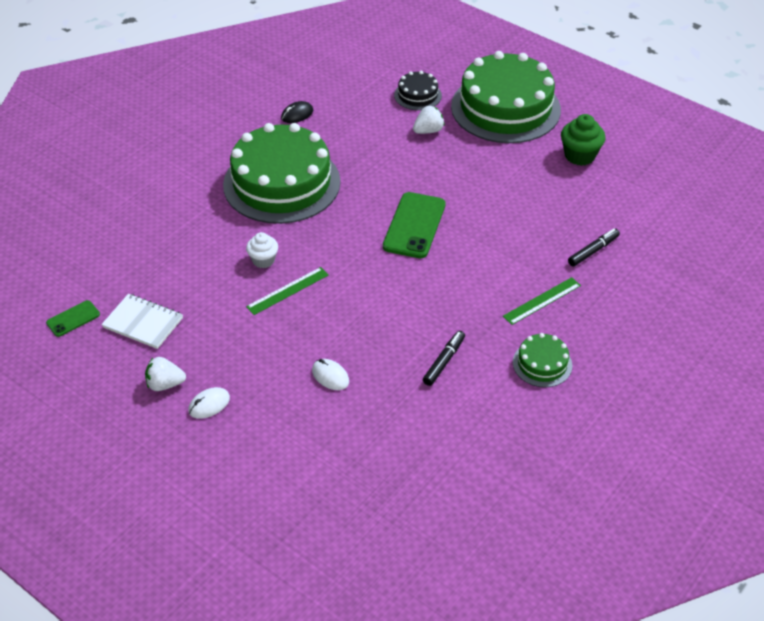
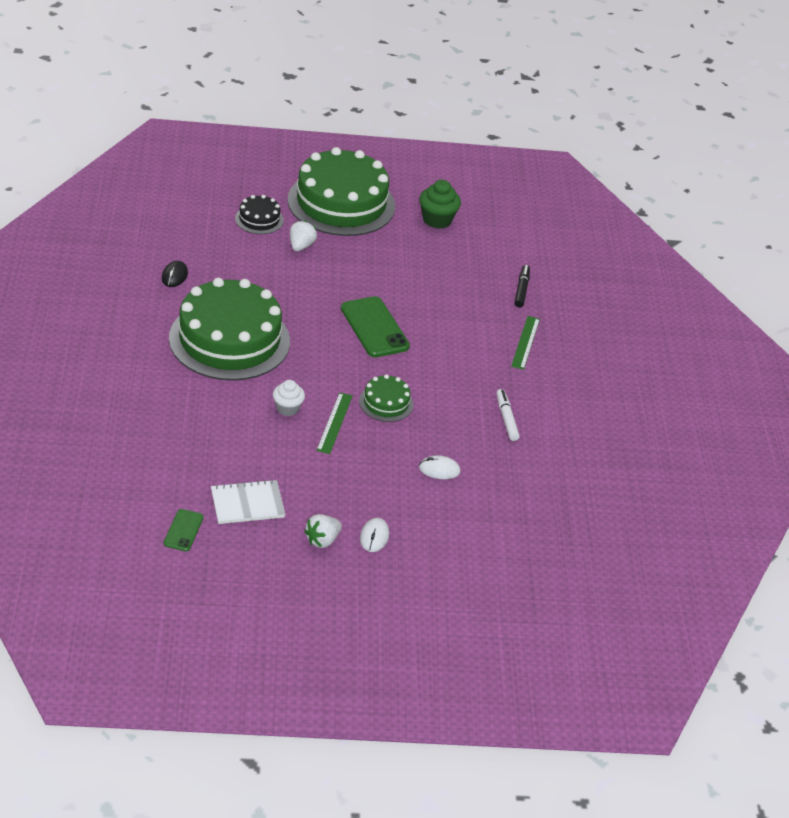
camera: 45 degrees left, 5 degrees down
black marker [423,331,465,386] -> white marker [496,389,520,441]
green cake [513,333,572,387] -> green cake moved to [359,374,414,422]

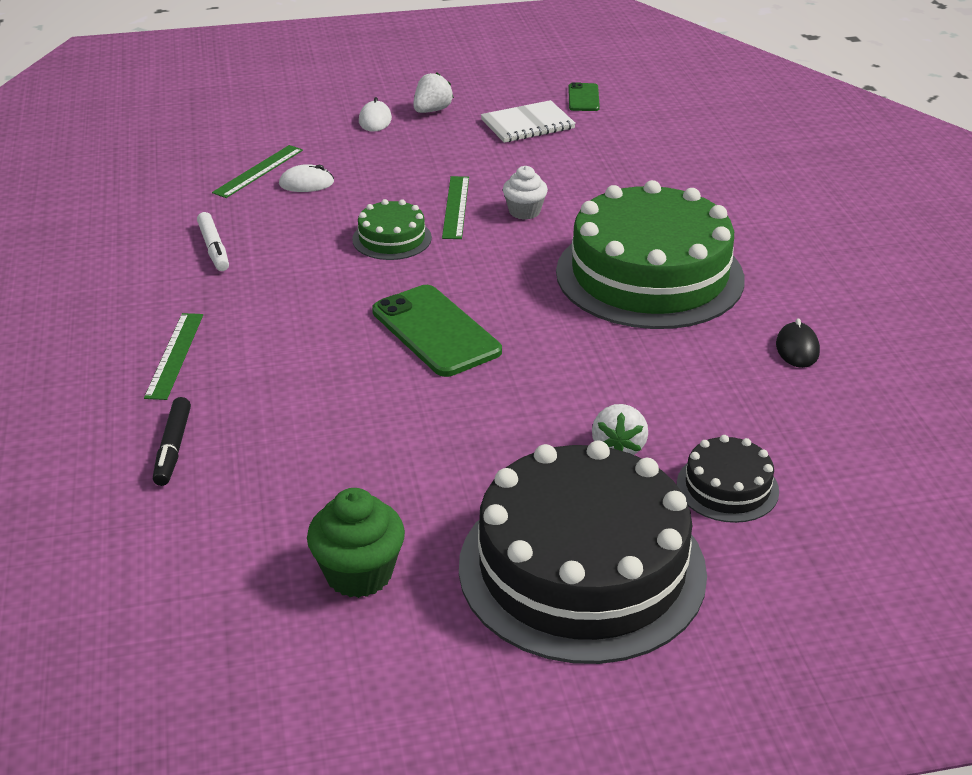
camera: 175 degrees right, 5 degrees down
green cake [288,147,395,236] -> black cake [459,440,707,664]
none -> green ruler [212,145,303,198]

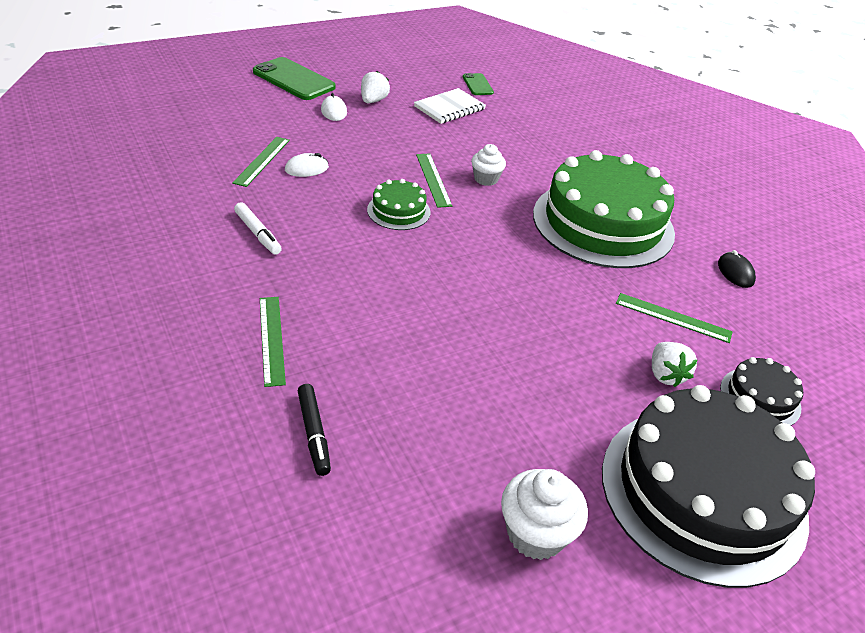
camera: 20 degrees left, 5 degrees up
green cupcake [307,488,405,598] -> white cupcake [501,469,588,560]
green phone [372,285,502,377] -> green phone moved to [253,57,336,100]
none -> green ruler [616,293,733,343]

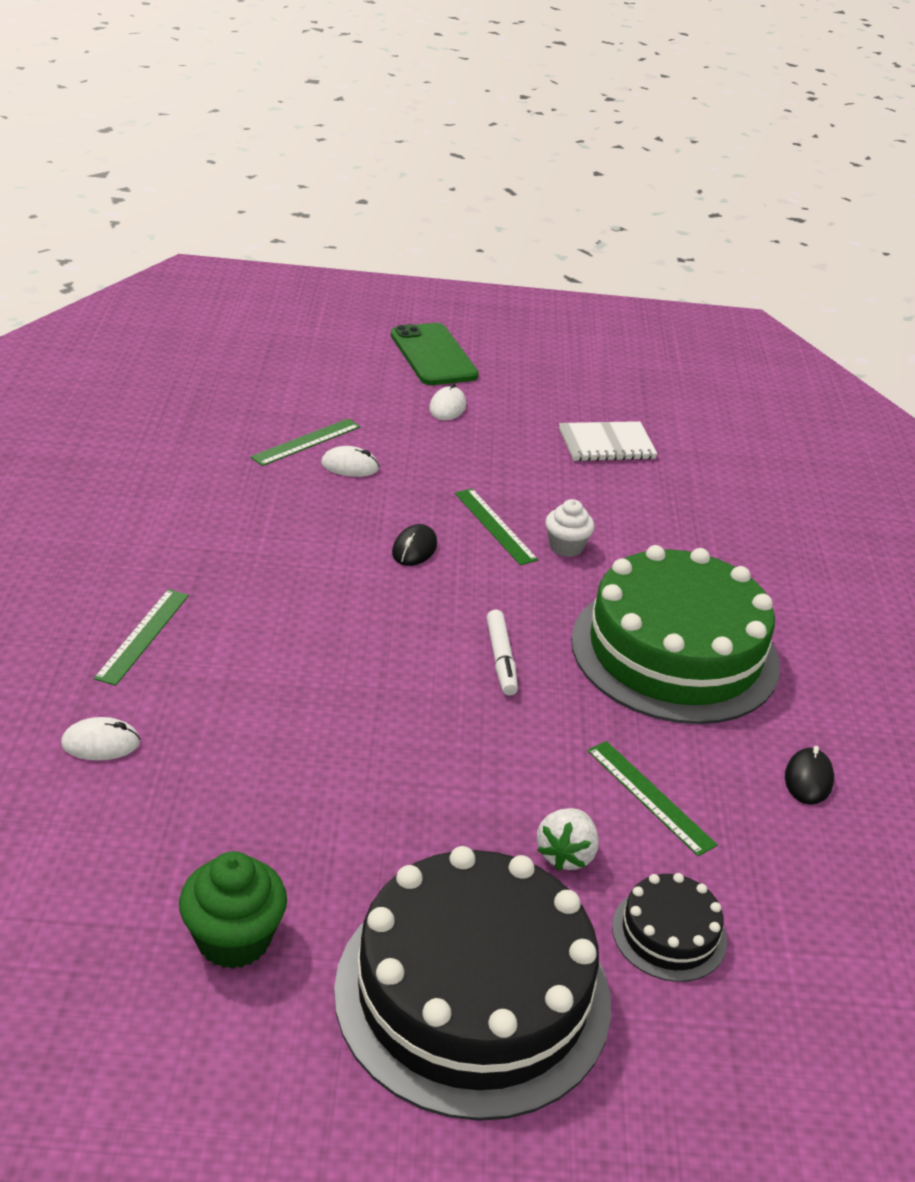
camera: 30 degrees right, 5 degrees down
white marker [234,202,282,255] -> white marker moved to [487,610,518,696]
black marker [298,384,331,476] -> white mouse [61,717,140,760]
white strawberry [361,71,390,103] -> none
green cake [367,179,430,230] -> black mouse [392,524,437,566]
green ruler [416,154,452,208] -> green ruler turned 45 degrees counterclockwise [455,488,538,565]
green phone [463,73,494,95] -> none
white cupcake [501,469,588,560] -> green cupcake [179,851,287,969]

